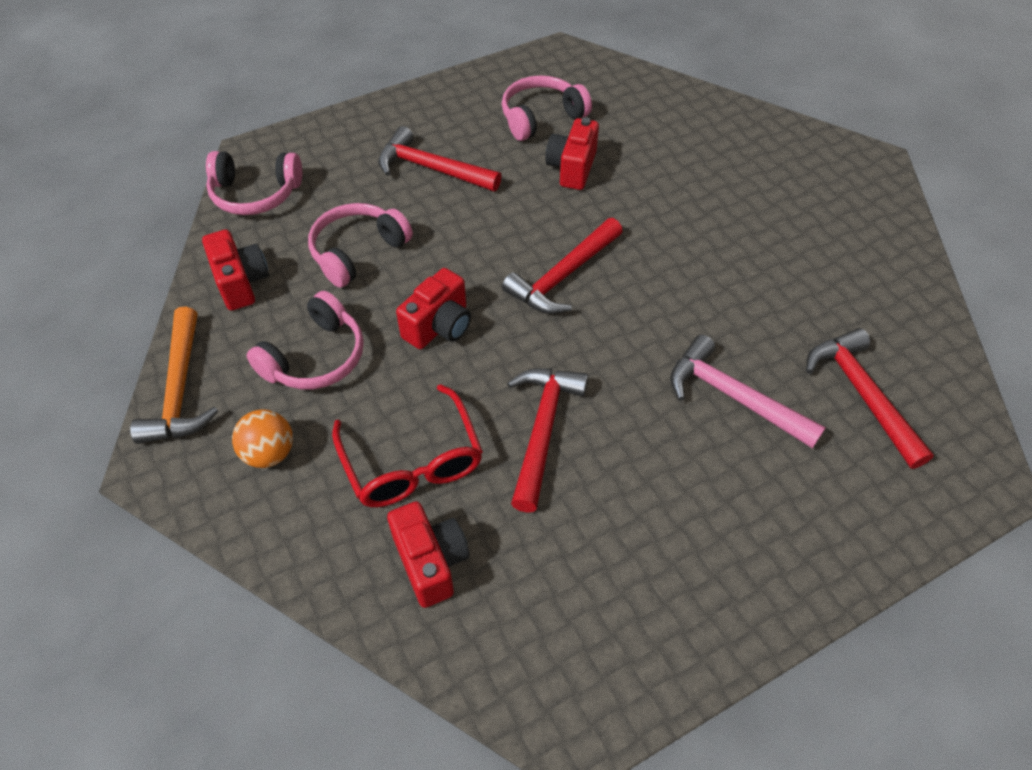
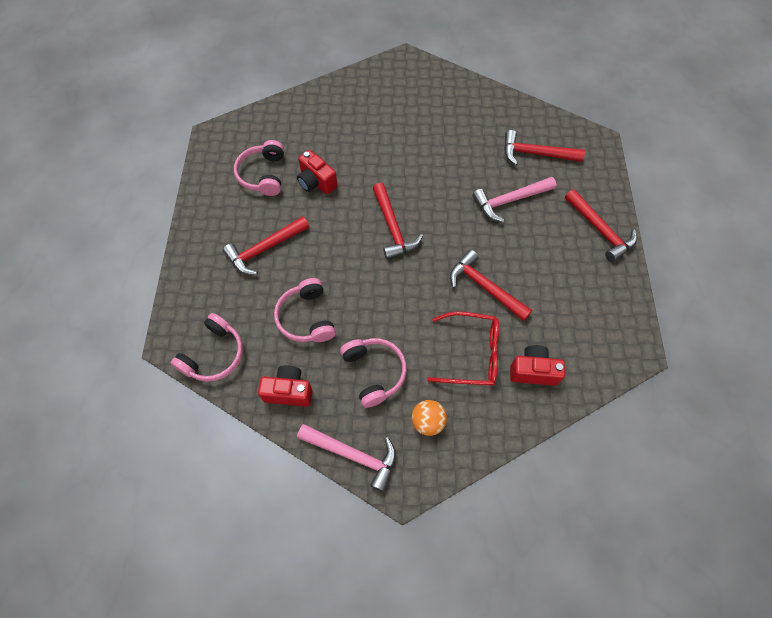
camera: 60 degrees left, 10 degrees up
orange hammer [130,307,218,444] -> pink hammer [297,424,396,492]
red camera [396,268,471,349] -> none
none -> red hammer [565,189,637,262]

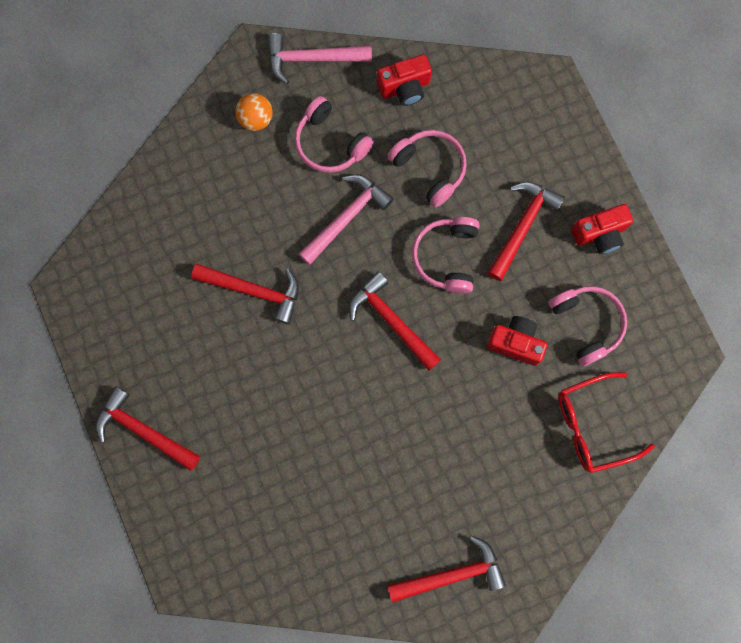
camera: 155 degrees right, 15 degrees up
pink headphones [171,313,243,382] -> pink headphones moved to [412,217,480,294]
red glasses [427,311,499,386] -> red glasses moved to [558,372,655,473]
pink hammer [472,177,556,222] -> pink hammer moved to [299,175,394,265]
red hammer [504,130,585,165] -> red hammer moved to [387,535,506,603]
red camera [510,345,565,386] -> red camera moved to [571,204,633,254]

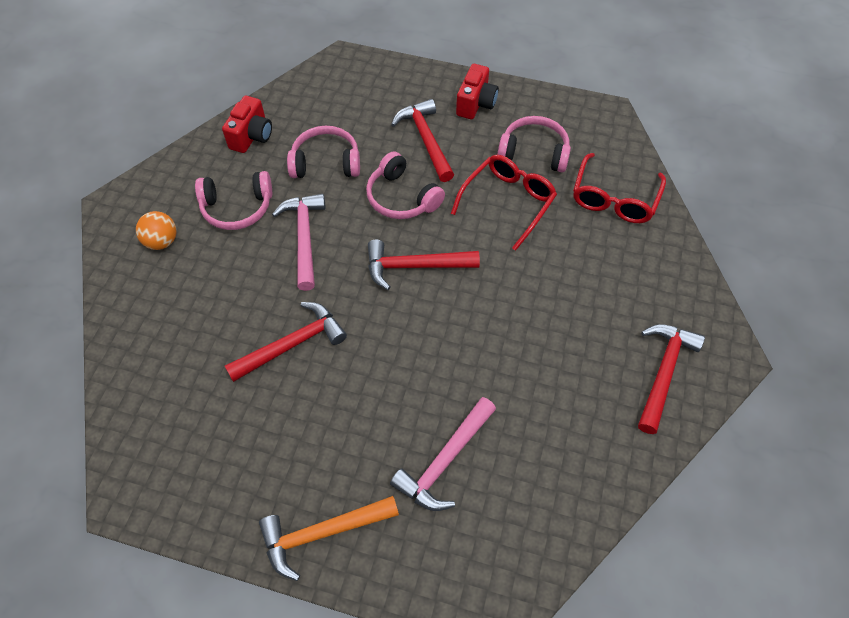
camera: 50 degrees left, 20 degrees down
red hammer [96,386,200,471] -> orange hammer [259,496,399,581]
pink hammer [268,33,372,84] -> pink hammer moved to [390,397,496,511]
red camera [487,316,548,366] -> red glasses [451,155,557,251]

